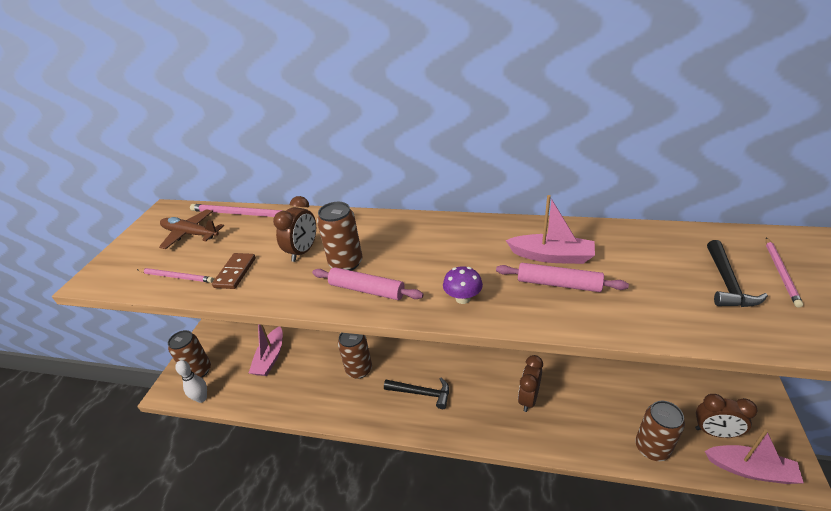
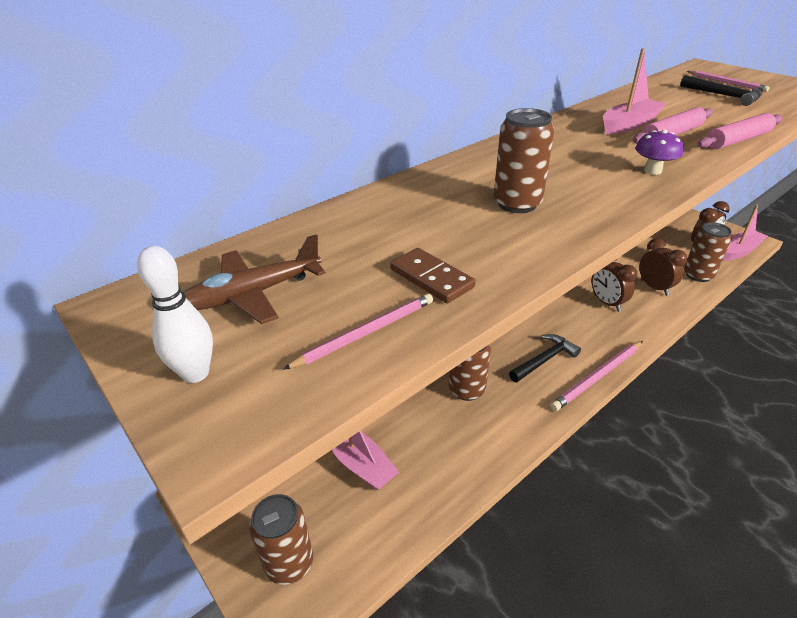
camera: 55 degrees left, 0 degrees up
white bowling pin [175,360,207,403] -> white bowling pin moved to [137,246,213,383]
pink pencil [190,204,284,217] -> pink pencil moved to [550,341,643,411]
brown clock [273,196,316,262] -> brown clock moved to [639,238,687,296]
pink rolling pin [312,267,424,300] -> pink rolling pin moved to [697,113,783,149]

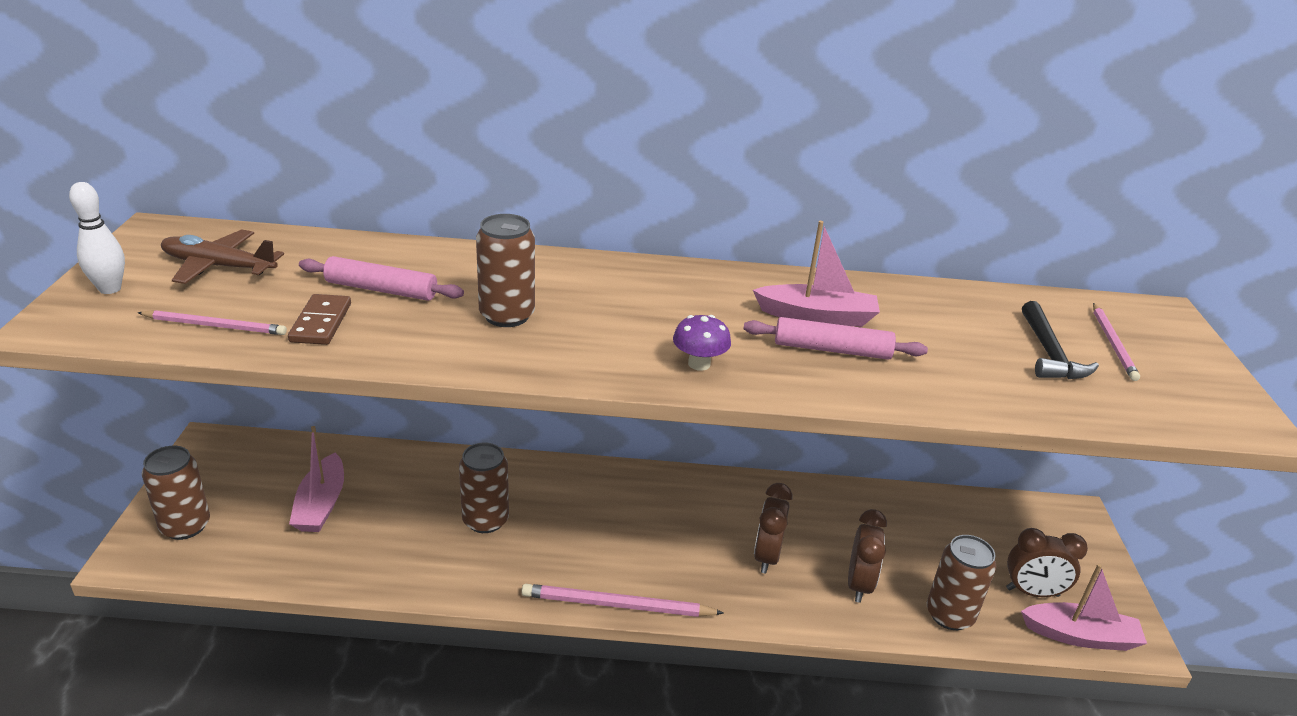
camera: 40 degrees right, 5 degrees down
black hammer [509,334,581,382] -> none
pink rolling pin [697,113,783,149] -> pink rolling pin moved to [299,256,464,301]

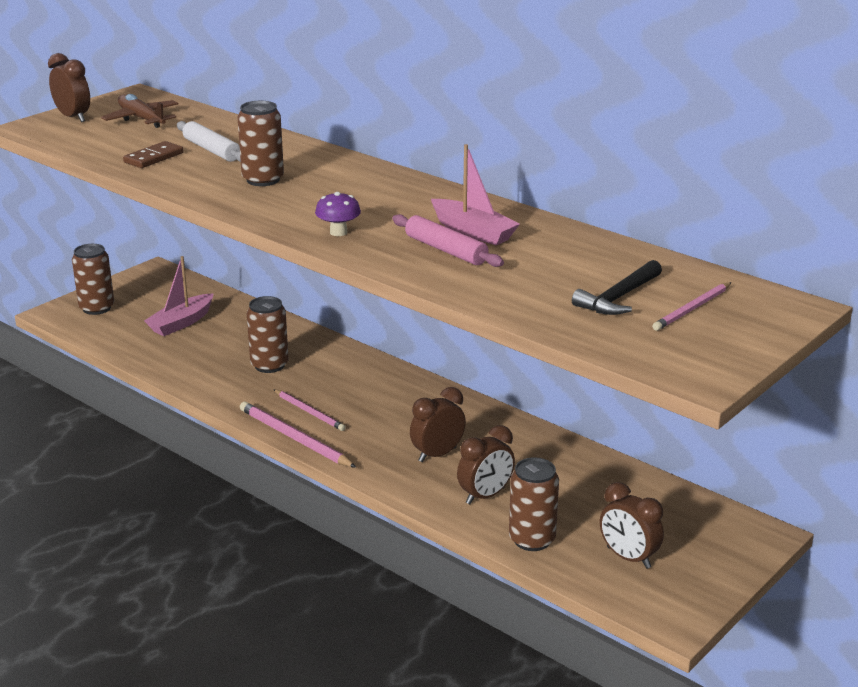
camera: 40 degrees right, 5 degrees down
white bowling pin [69,182,125,294] -> brown clock [48,53,90,122]
pink pencil [138,310,287,335] -> pink pencil moved to [273,389,346,431]
pink rolling pin [299,256,464,301] -> white rolling pin [177,121,241,162]
pink boat [1021,564,1147,651] -> none

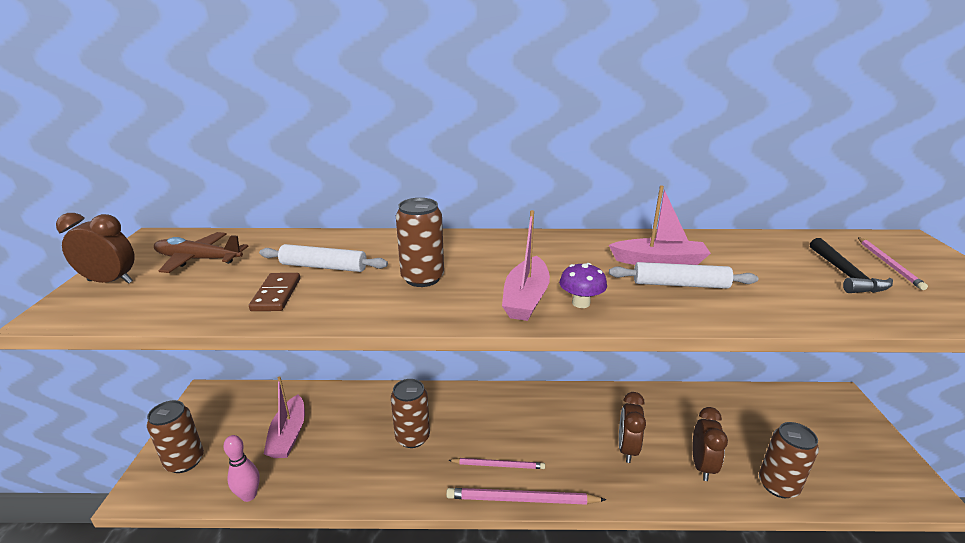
camera: 40 degrees left, 0 degrees up
pink rolling pin [392,214,504,267] -> white rolling pin [609,262,758,289]
brown clock [600,482,664,569] -> none
none -> pink bowling pin [223,435,260,502]
none -> pink boat [502,210,550,321]

